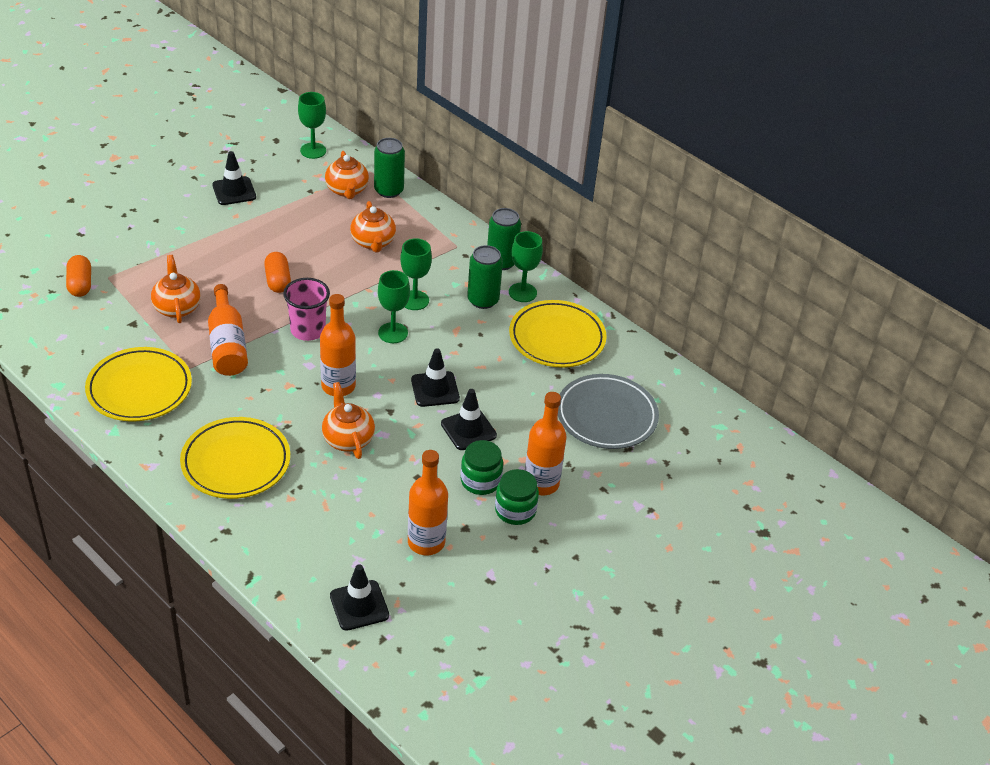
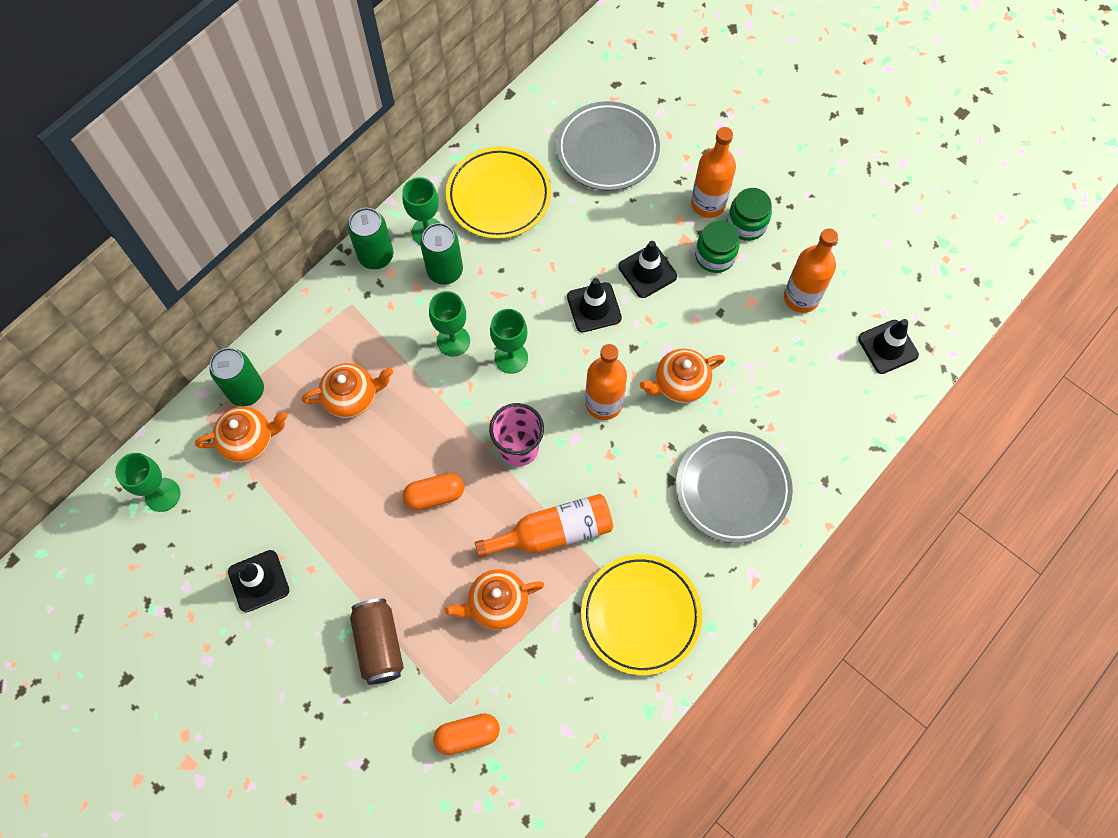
camera: 90 degrees left, 25 degrees up
yellow plate [180,417,290,499] -> grey plate [676,431,793,543]
none -> brown can [350,598,404,685]

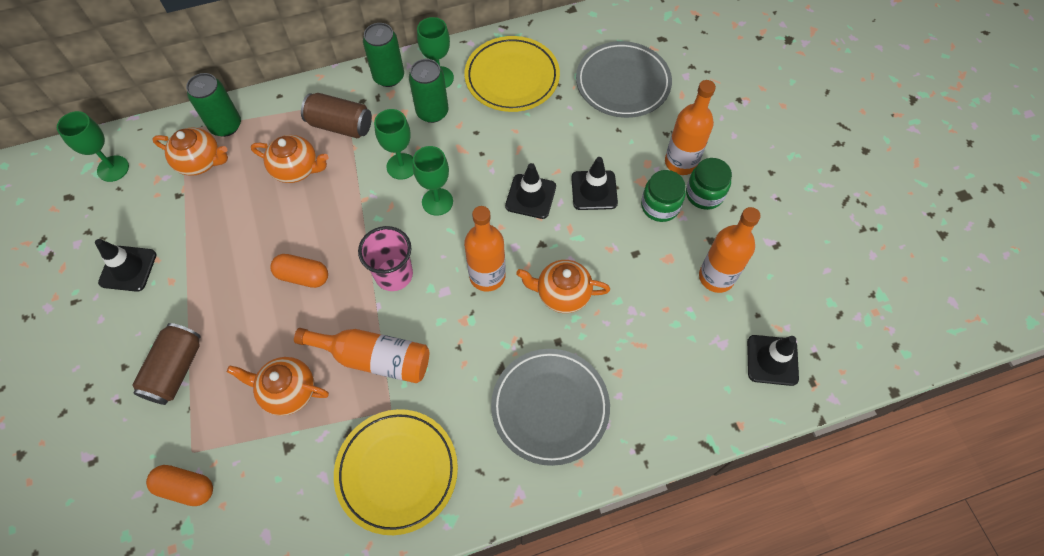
camera: 30 degrees right, 5 degrees down
none -> brown can [301,93,372,138]

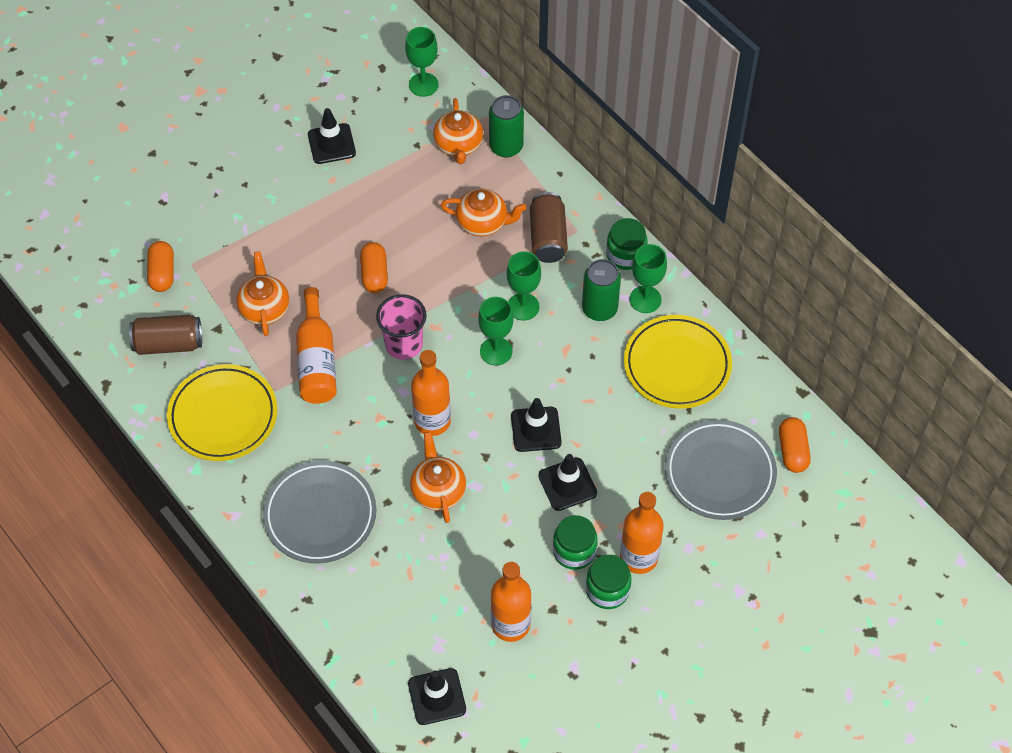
camera: 70 degrees right, 5 degrees down
brown can [132,323,201,405] -> brown can moved to [129,314,202,355]
orange teapot [251,135,329,183] -> orange teapot turned 75 degrees counterclockwise [441,188,526,236]
green can [363,23,404,87] -> green jar [606,218,648,270]
none -> orange capsule [779,417,811,473]

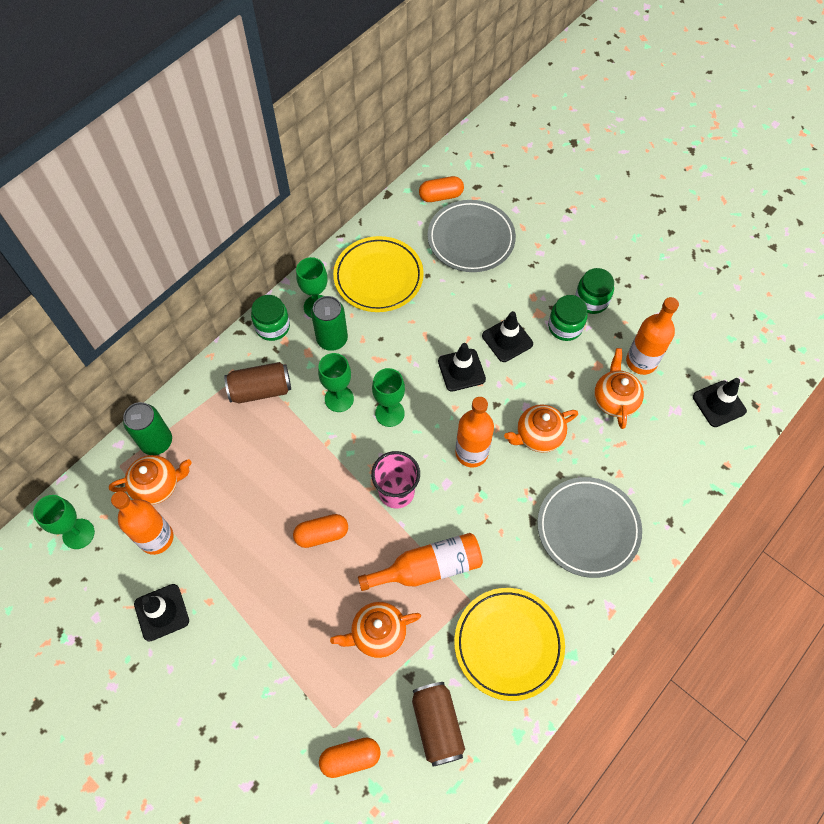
camera: 100 degrees left, 5 degrees up
orange teapot [441,188,526,236] -> orange teapot moved to [594,348,644,429]
orange bottle [620,492,664,574] -> orange bottle moved to [111,491,173,555]

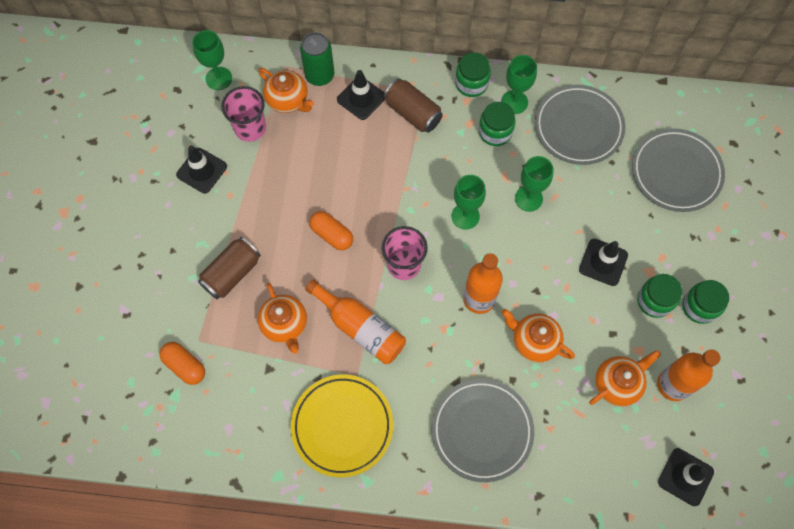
camera: 55 degrees right, 5 degrees up
orange bottle [111,491,173,555] -> pink cup [221,86,266,142]
green can [311,296,348,351] -> green jar [479,102,515,146]
green goblet [318,353,354,412] -> green goblet moved to [515,156,553,212]
orange teapot [330,602,421,658] -> orange teapot turned 150 degrees counterclockwise [258,283,307,354]
yellow plate [333,236,424,312] -> grey plate [535,85,625,165]
brown can [412,682,465,767] -> brown can moved to [198,237,261,299]
orange capsule [419,176,464,202] -> none
black traffic cone [438,343,486,392] -> black traffic cone moved to [337,70,385,120]

